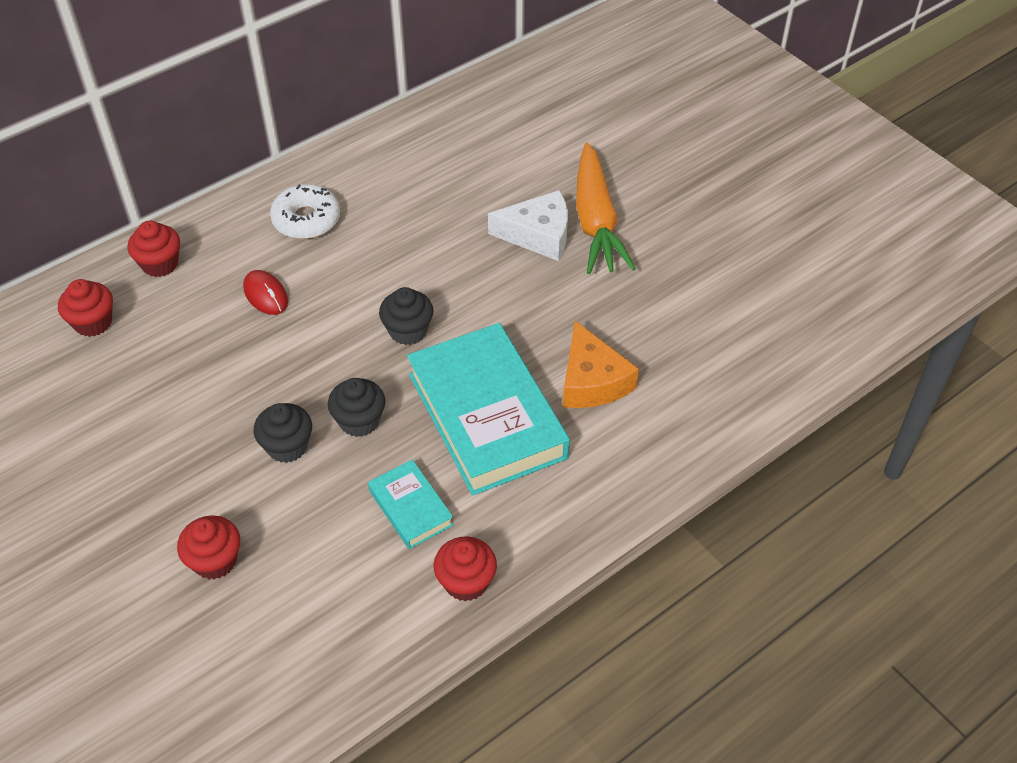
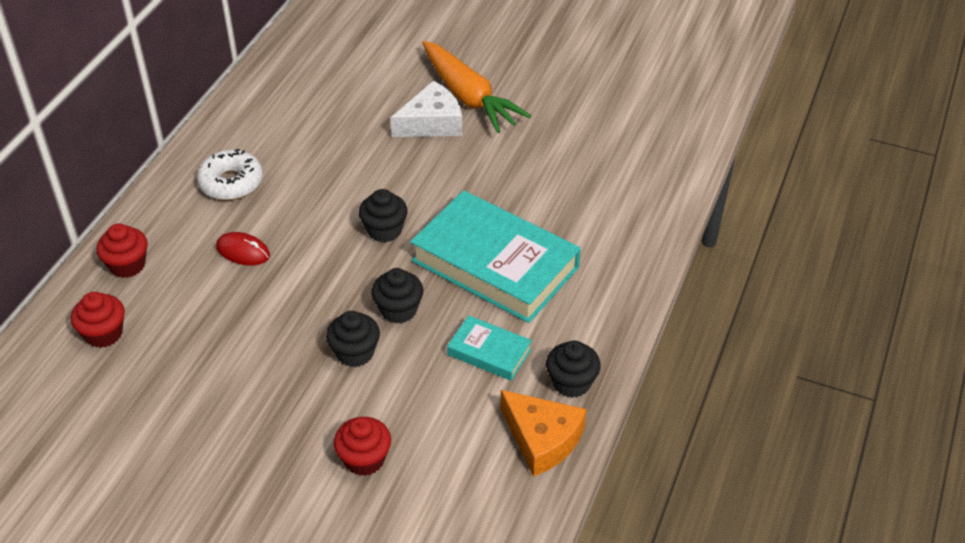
camera: 30 degrees left, 5 degrees down
red cupcake [434,536,497,601] -> black cupcake [546,341,601,398]
orange cheese [563,321,639,408] -> orange cheese moved to [500,390,586,477]

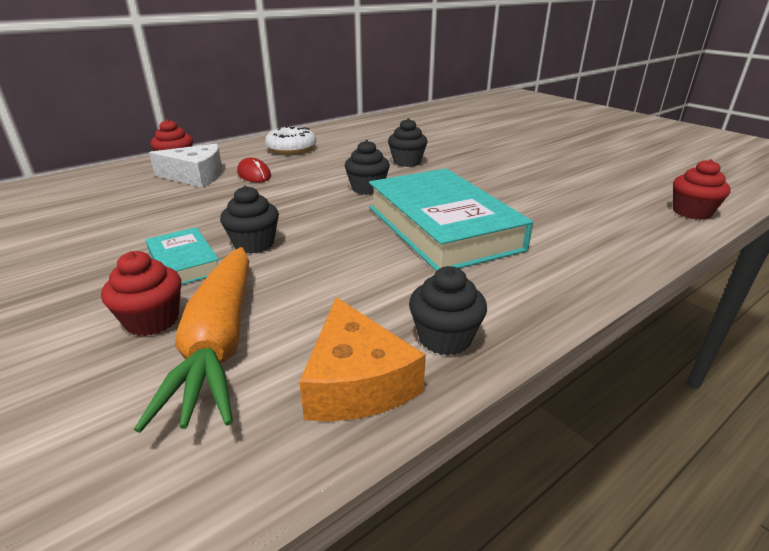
camera: 30 degrees right, 15 degrees down
red cupcake [71,292,125,348] -> red cupcake moved to [673,159,731,220]
black cupcake [372,268,423,324] -> black cupcake moved to [388,118,427,167]
white cheese [391,81,462,137] -> white cheese moved to [149,143,223,188]
orange carrot [422,41,531,133] -> orange carrot moved to [134,247,249,433]
turquoise book [447,315,532,381] -> turquoise book moved to [146,227,219,285]

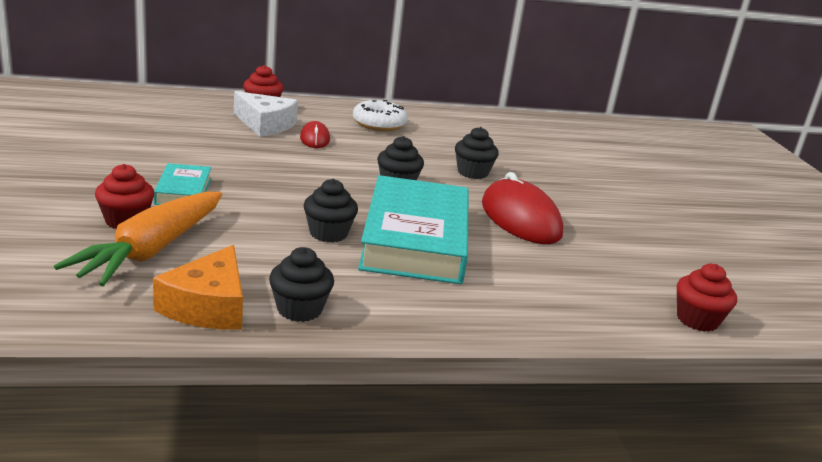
camera: 25 degrees right, 5 degrees down
black cupcake [220,186,279,254] -> black cupcake moved to [304,179,358,242]
none -> red mouse [482,172,563,244]

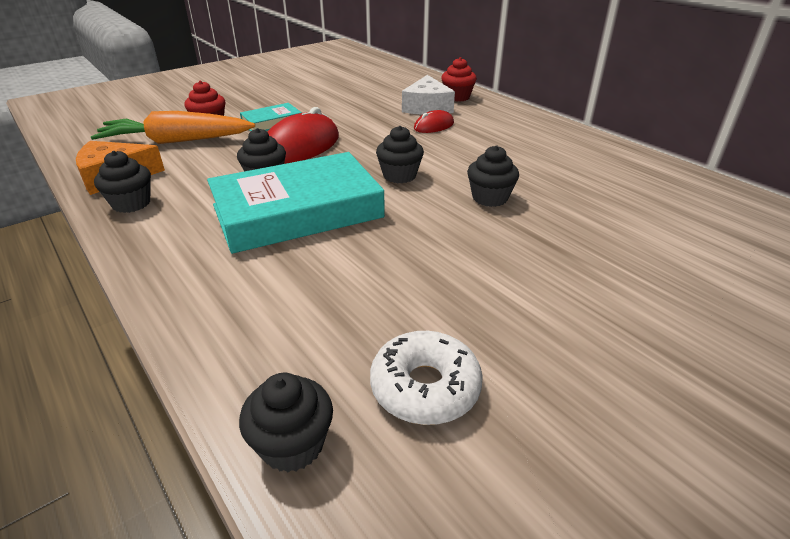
camera: 65 degrees right, 10 degrees up
white donut [353,100,408,131] -> white donut moved to [370,331,483,425]
red mouse [482,172,563,244] -> red mouse moved to [268,107,339,164]
red cupcake [677,264,737,332] -> black cupcake [239,373,333,472]

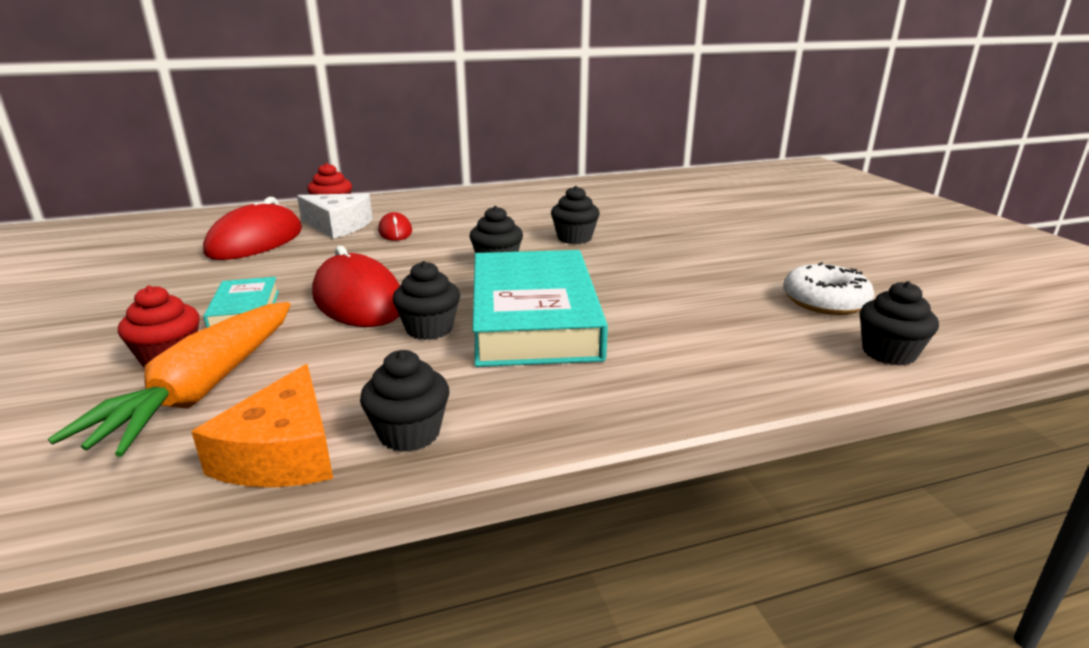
camera: 70 degrees left, 10 degrees down
none -> red mouse [203,197,302,260]

